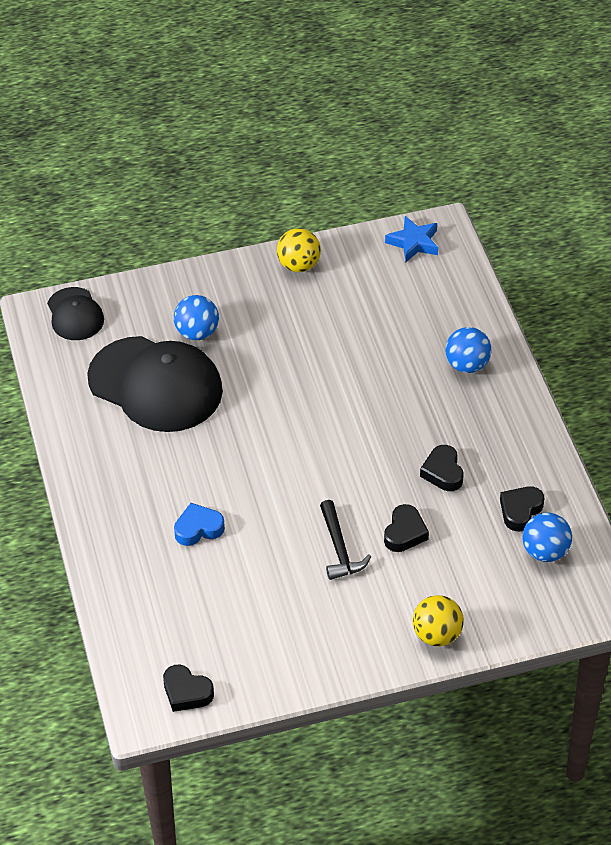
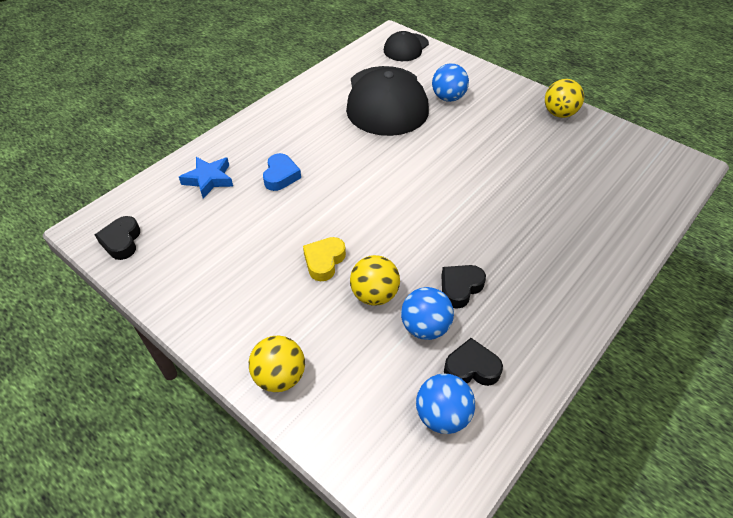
camera: 55 degrees right, 0 degrees up
blue heart [174,503,225,546] -> blue heart turned 60 degrees clockwise [263,153,301,191]
black hammer [320,500,371,580] -> yellow heart [303,237,346,281]
black heart [384,504,429,552] -> yellow ball [350,255,400,306]
blue star [385,216,438,262] -> blue star moved to [179,157,233,199]
blue ball [445,327,491,373] -> blue ball moved to [401,287,454,340]

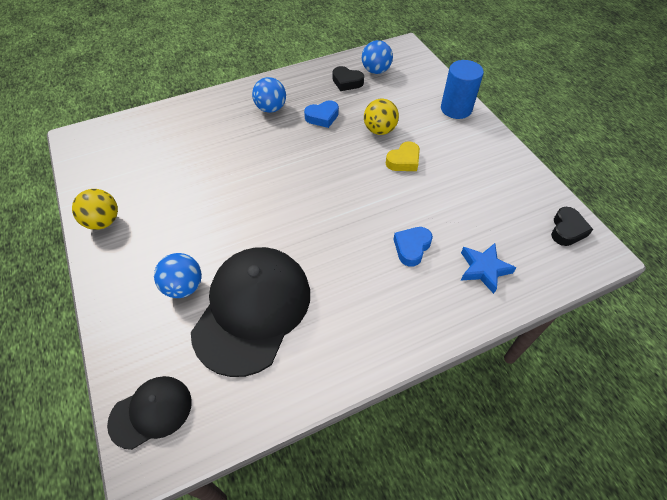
camera: 155 degrees left, 5 degrees up
yellow ball [249,335,305,392] -> blue cylinder [441,60,484,119]
blue ball [401,287,454,340] -> blue ball moved to [252,77,286,113]
black heart [441,265,486,309] -> blue heart [304,100,339,128]

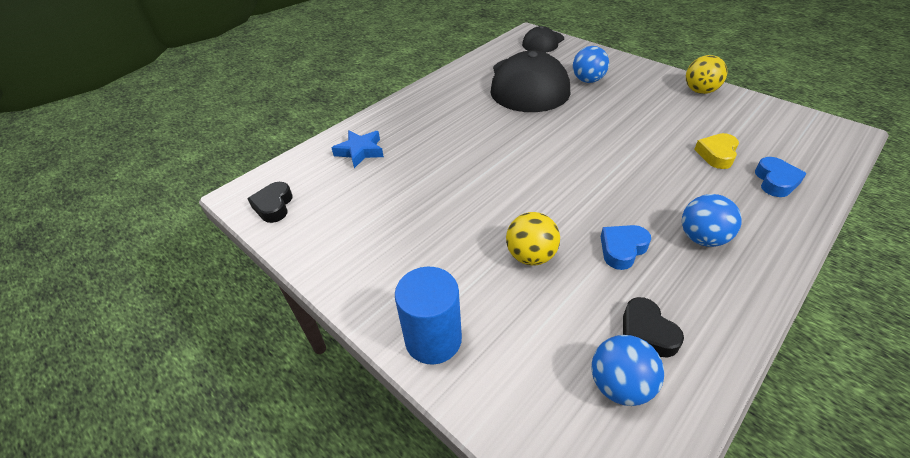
camera: 160 degrees right, 10 degrees down
black heart [333,66,364,91] -> black heart turned 120 degrees counterclockwise [623,297,684,358]
yellow heart [386,141,420,171] -> yellow heart moved to [694,133,739,169]
blue heart [393,227,433,267] -> blue heart moved to [755,157,807,197]

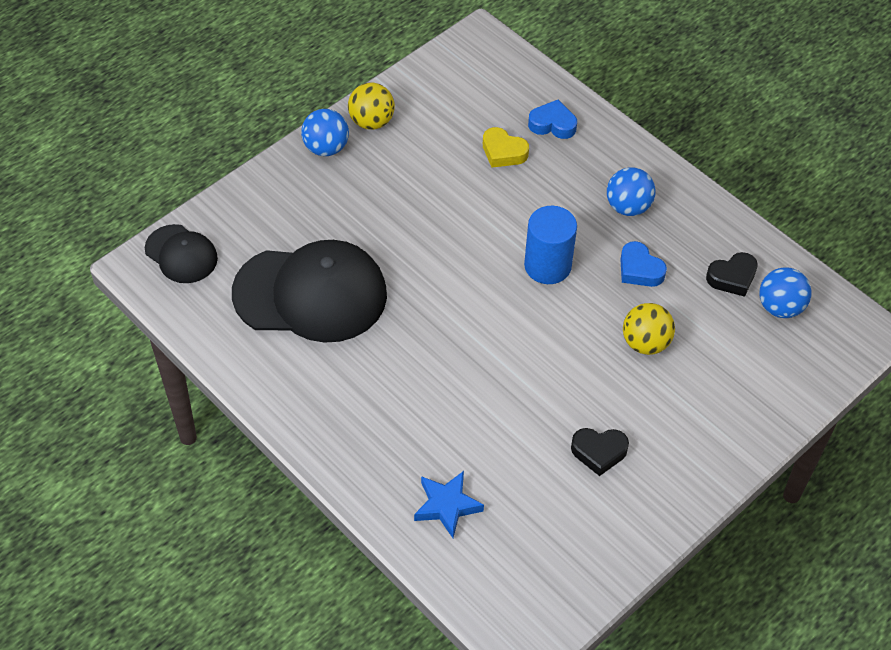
camera: 90 degrees left, 10 degrees up
black heart [247,182,292,223] -> black heart moved to [571,428,629,476]
blue cylinder [395,267,462,365] -> blue cylinder moved to [524,206,577,284]
blue ball [573,46,609,83] -> blue ball moved to [301,109,349,156]

